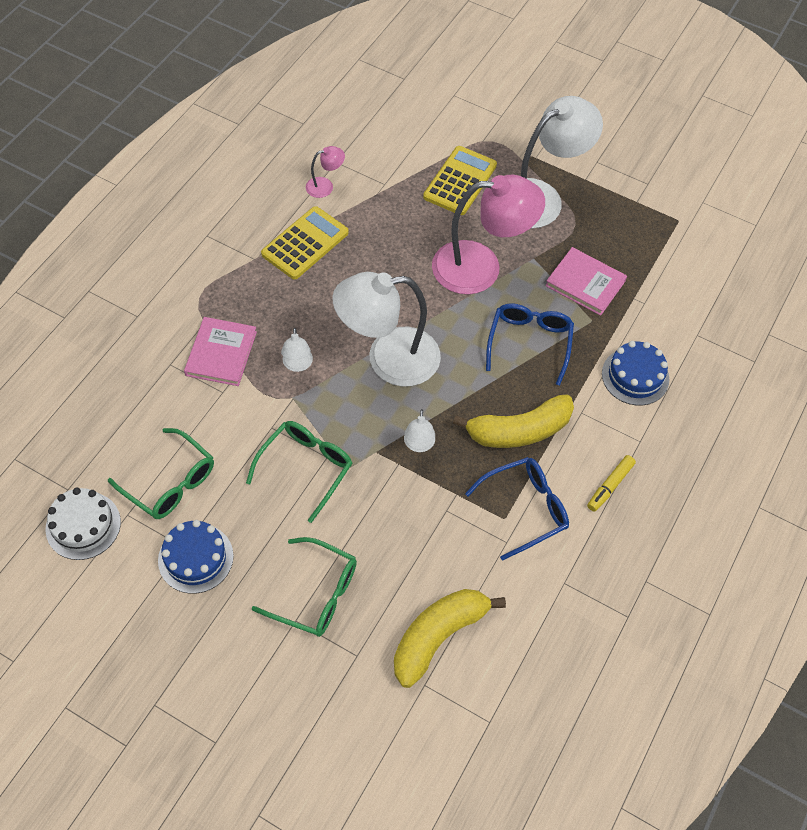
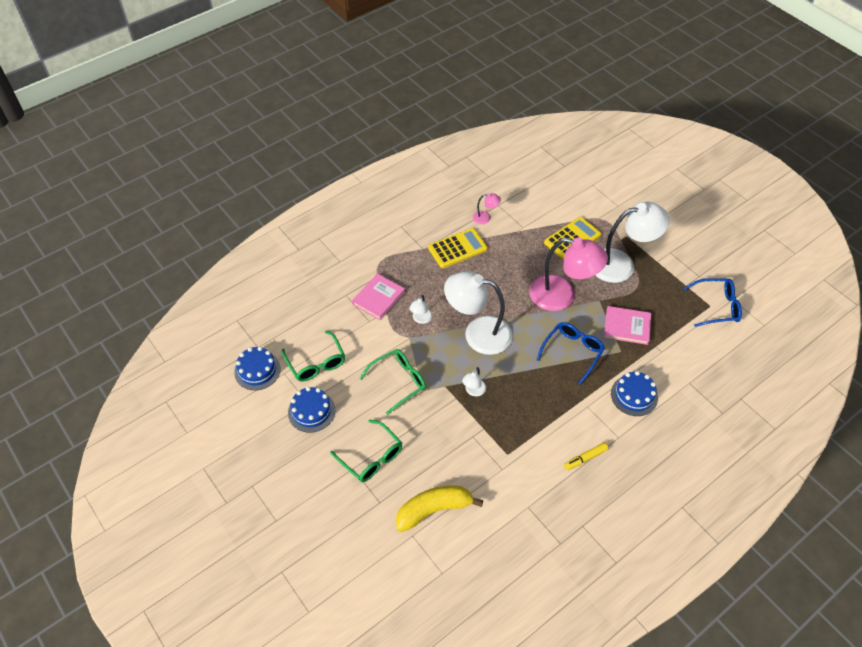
camera: 25 degrees right, 5 degrees down
white cake [45,488,121,560] -> blue cake [234,346,280,390]
yellow banana [453,394,574,448] -> none
blue glasses [465,457,569,561] -> blue glasses moved to [684,278,742,327]
pink book [545,247,627,316] -> pink book turned 45 degrees counterclockwise [604,306,651,345]

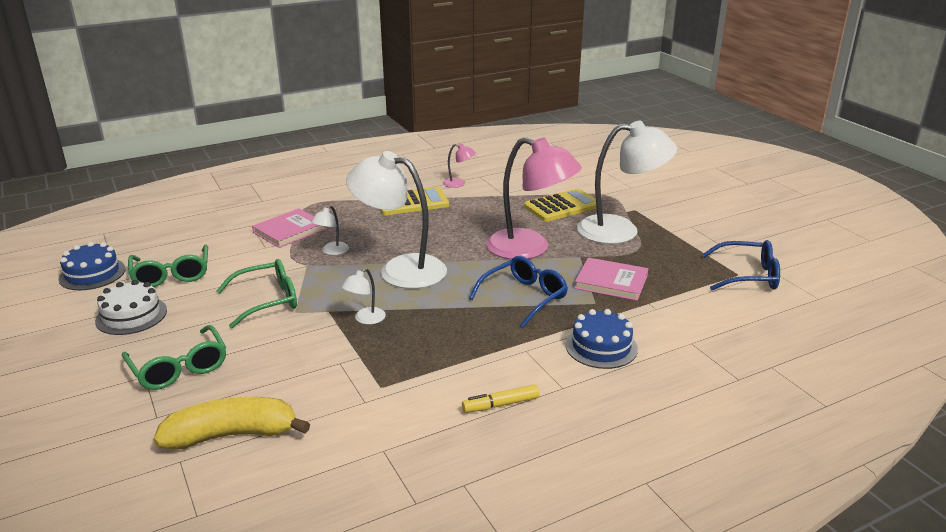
camera: 10 degrees right, 25 degrees down
blue cake [288,387,335,433] -> white cake [95,280,167,335]

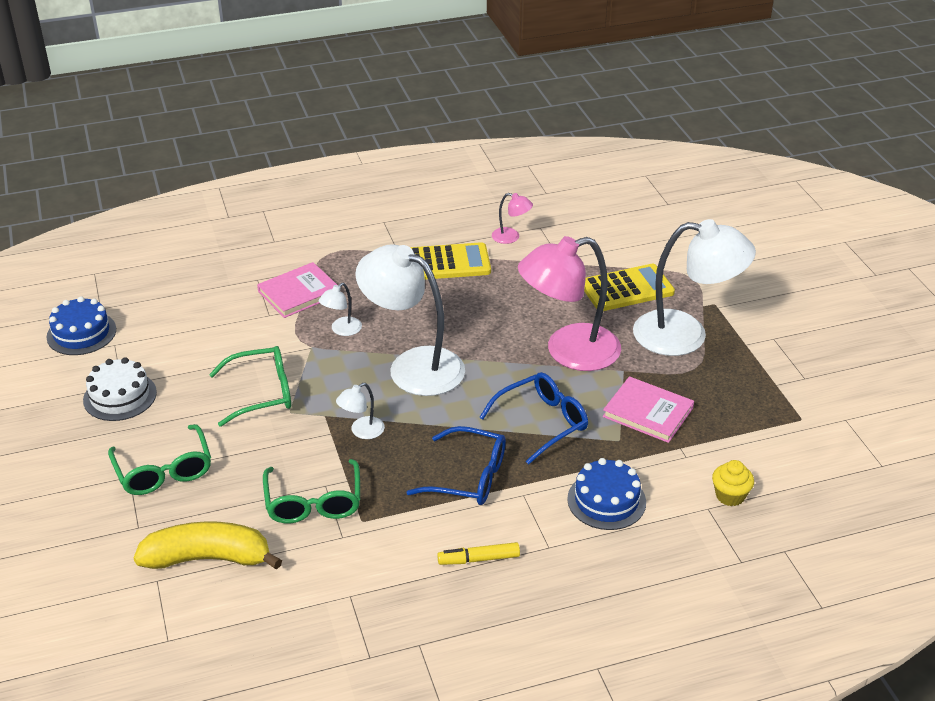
camera: 10 degrees right, 10 degrees up
green glasses [128,245,208,287] -> green glasses moved to [263,459,360,523]
pink lamp [486,137,582,260] -> pink lamp turned 120 degrees clockwise [518,236,621,371]
blue glasses [702,240,780,290] -> blue glasses moved to [406,426,506,505]
none -> yellow cupcake [712,460,754,506]

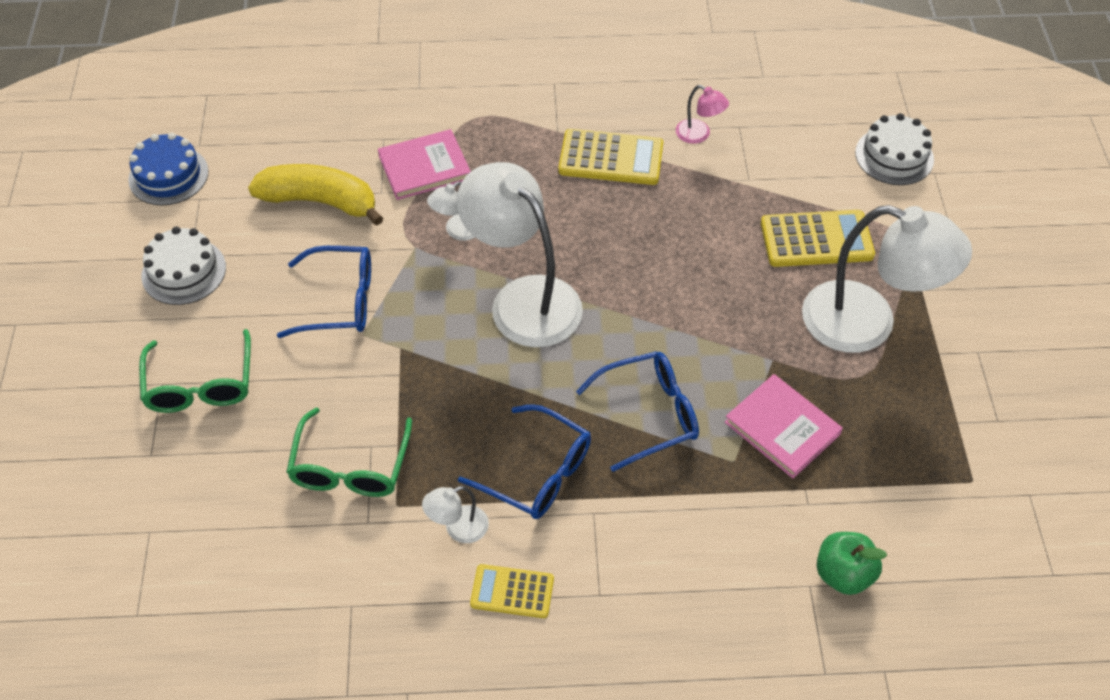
camera: 15 degrees right, 15 degrees up
yellow banana [134,521,282,570] -> yellow banana moved to [248,164,383,226]
green glasses [209,346,291,427] -> blue glasses [277,246,371,338]
white lamp [336,383,385,439] -> white lamp moved to [422,486,489,543]
yellow marker [437,542,520,565] -> yellow calculator [470,564,554,618]
pink lamp [518,236,621,371] -> none
blue cake [567,458,646,530] -> none
yellow cupcake [712,460,754,506] -> green apple [816,532,887,595]
none -> white cake [855,113,934,185]

